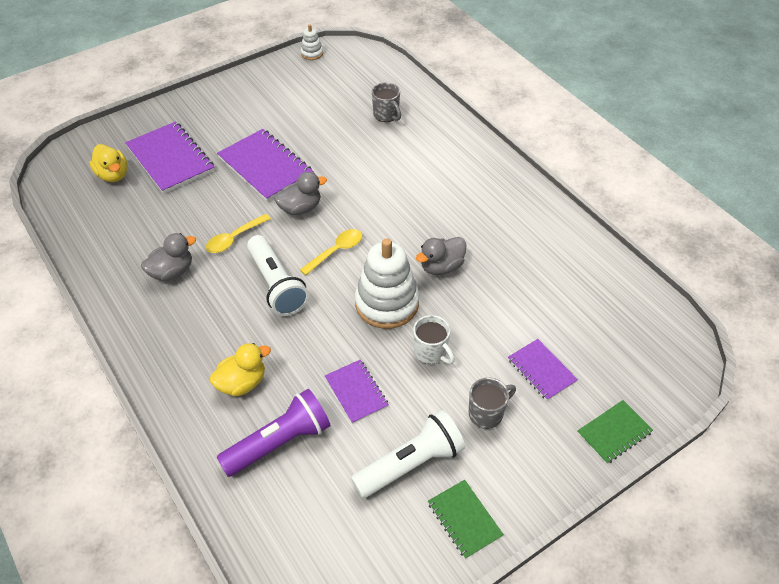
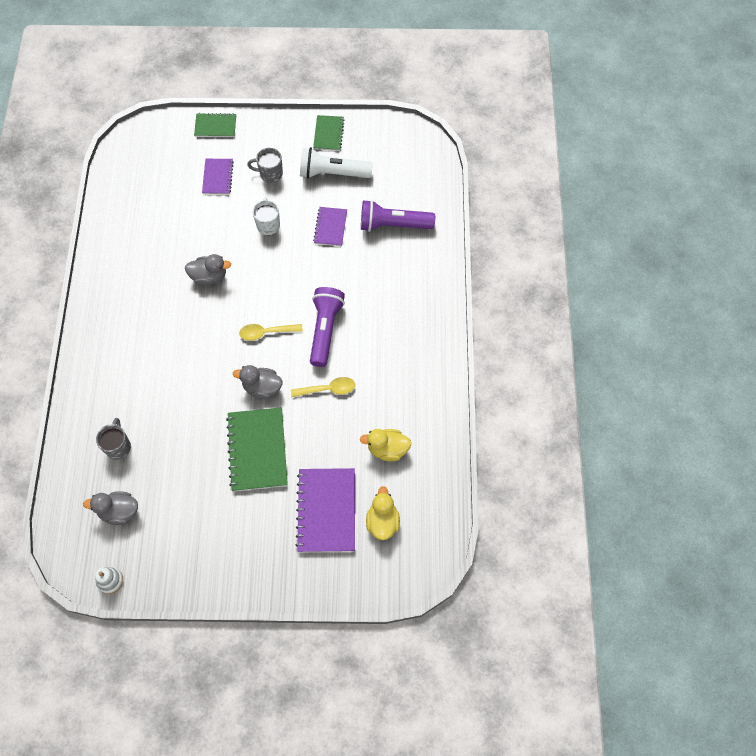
camera: 145 degrees left, 15 degrees up
grey duck [141,233,196,281] -> grey duck moved to [83,491,138,525]
yellow duck [210,343,271,396] -> yellow duck moved to [360,429,411,461]
purple notebook [217,129,313,202] -> green notebook [226,407,288,492]
white flashlight [247,235,309,316] -> purple flashlight [310,287,345,367]
white stacking toy [355,238,419,329] -> none

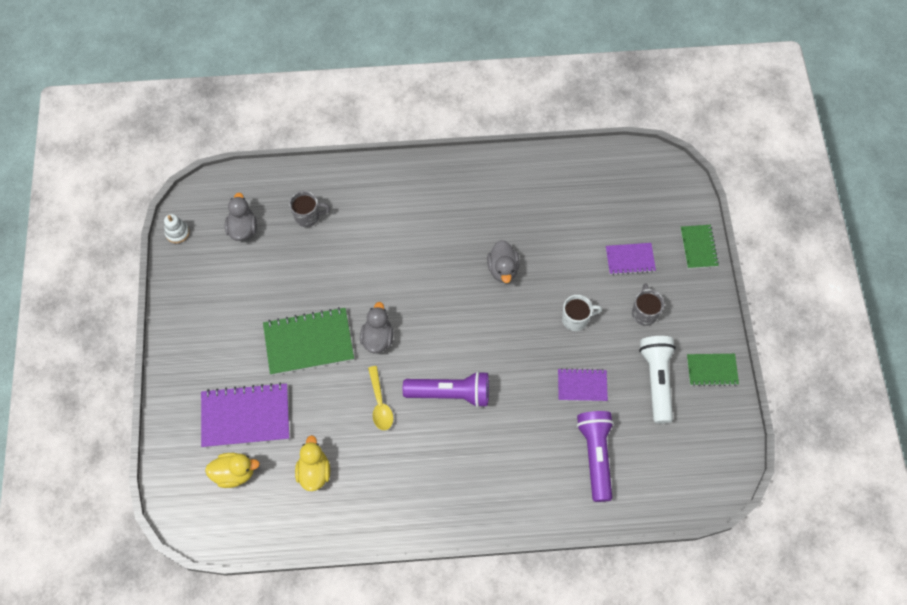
camera: 85 degrees right, 0 degrees up
yellow spoon [239,324,303,341] -> none

